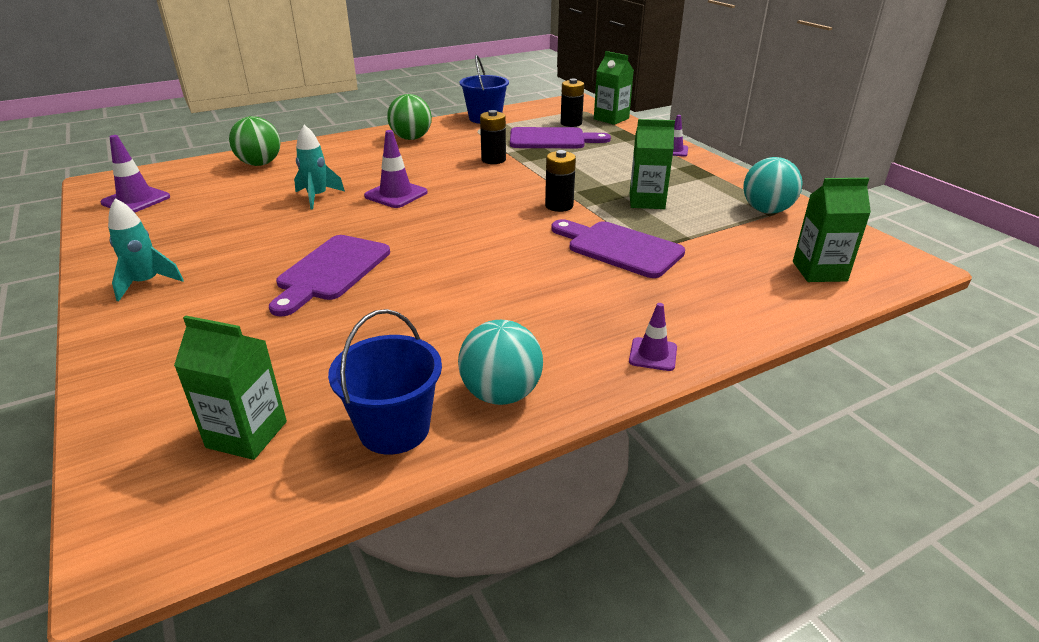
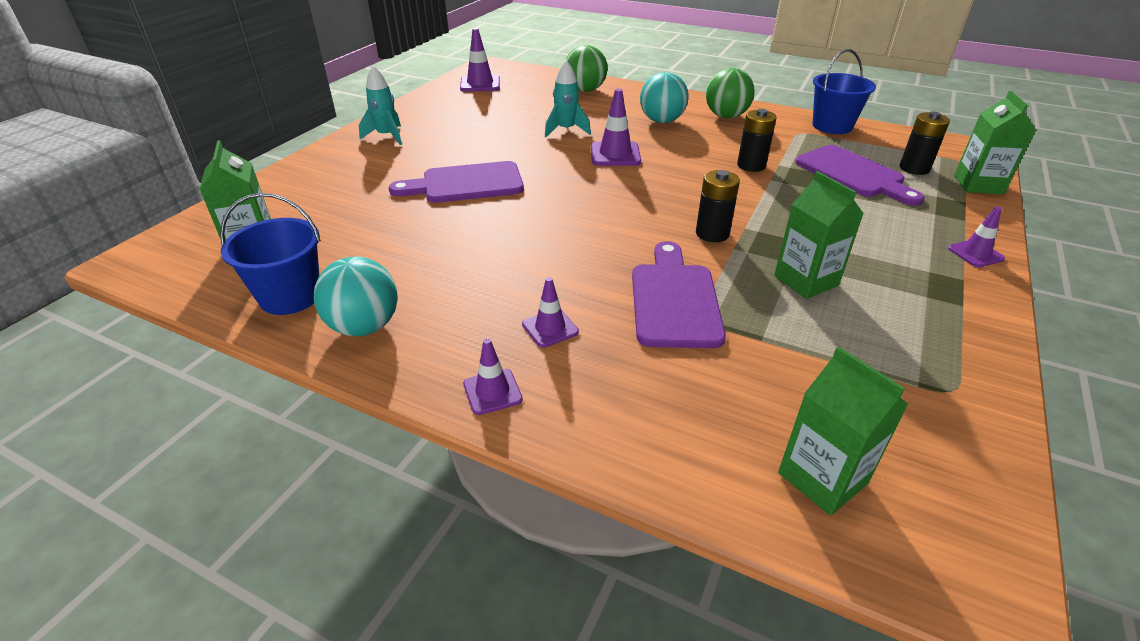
camera: 55 degrees right, 5 degrees up
turquoise ball [743,157,803,214] -> turquoise ball moved to [640,72,689,123]
none -> purple traffic cone [522,277,579,348]

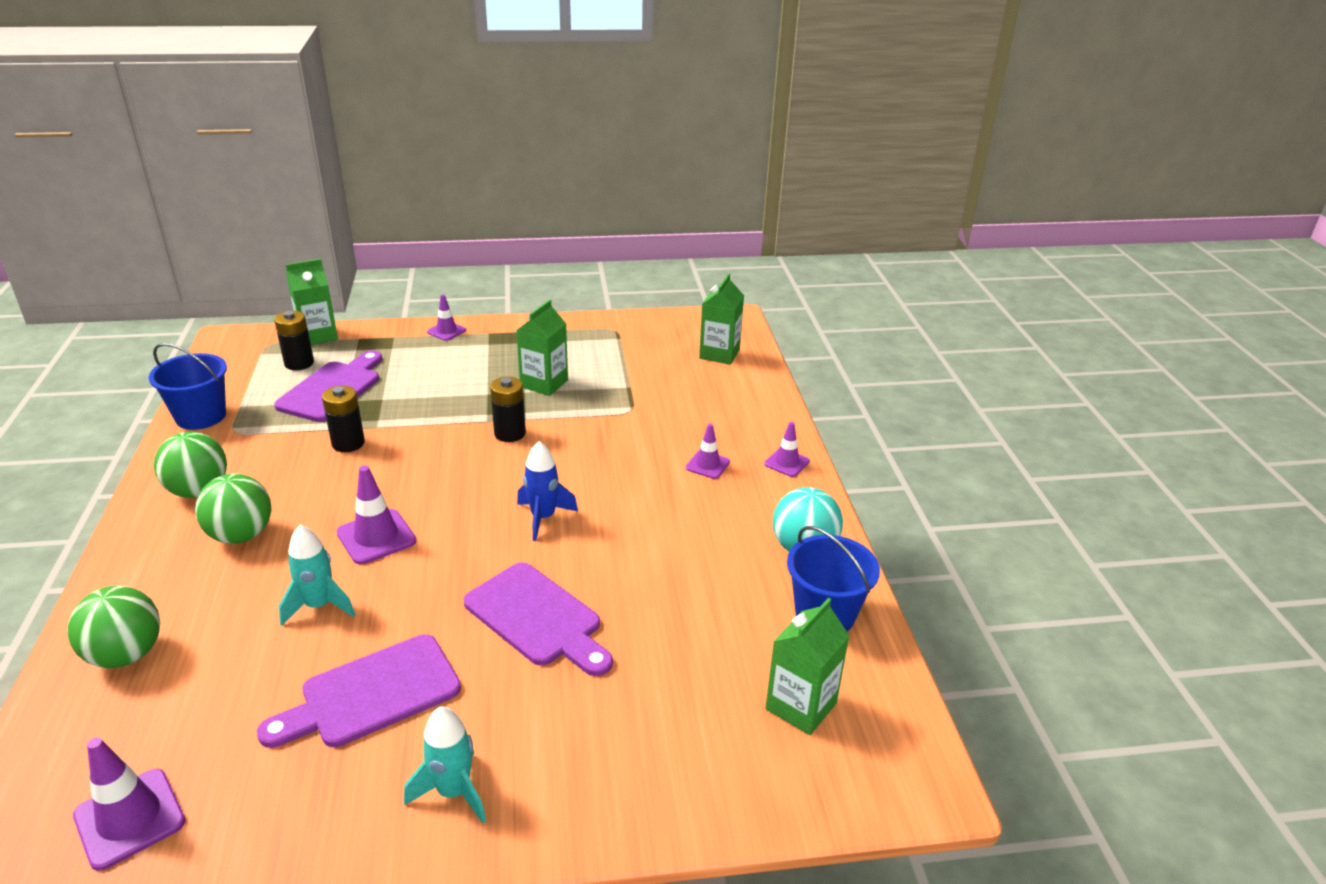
camera: 125 degrees left, 5 degrees down
purple cutting board [632,241,726,348] -> purple cutting board moved to [257,634,461,748]
turquoise ball [640,72,689,123] -> green ball [195,474,271,544]
none -> blue rocket [517,441,578,541]

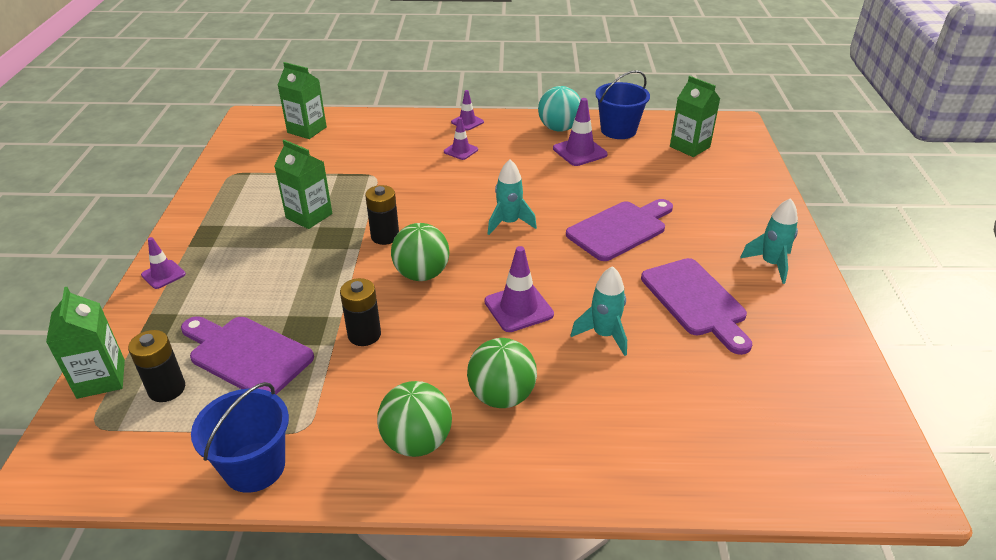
camera: 80 degrees left, 5 degrees up
green ball [68,586,160,668] -> green ball moved to [391,223,450,281]
purple traffic cone [73,738,185,871] -> purple traffic cone moved to [553,98,608,166]
blue rocket [517,441,578,541] -> turquoise rocket [488,159,537,235]

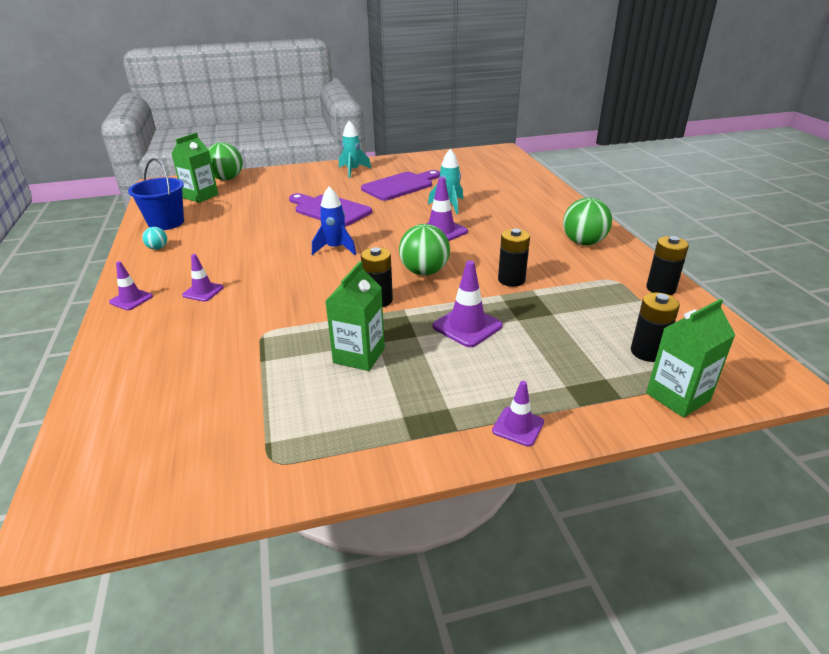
camera: 105 degrees left, 5 degrees down
purple cutting board [181,316,314,394] -> none
blue bucket [191,382,289,493] -> black battery [647,236,689,295]
green carton [278,62,327,139] -> none
green ball [467,338,537,408] -> green ball moved to [208,142,243,180]
turquoise rocket [488,159,537,235] -> blue rocket [312,186,356,255]
turquoise ball [538,86,581,132] -> turquoise ball [142,227,167,250], size x0.49
purple traffic cone [553,98,608,166] -> purple traffic cone moved to [433,260,503,347]

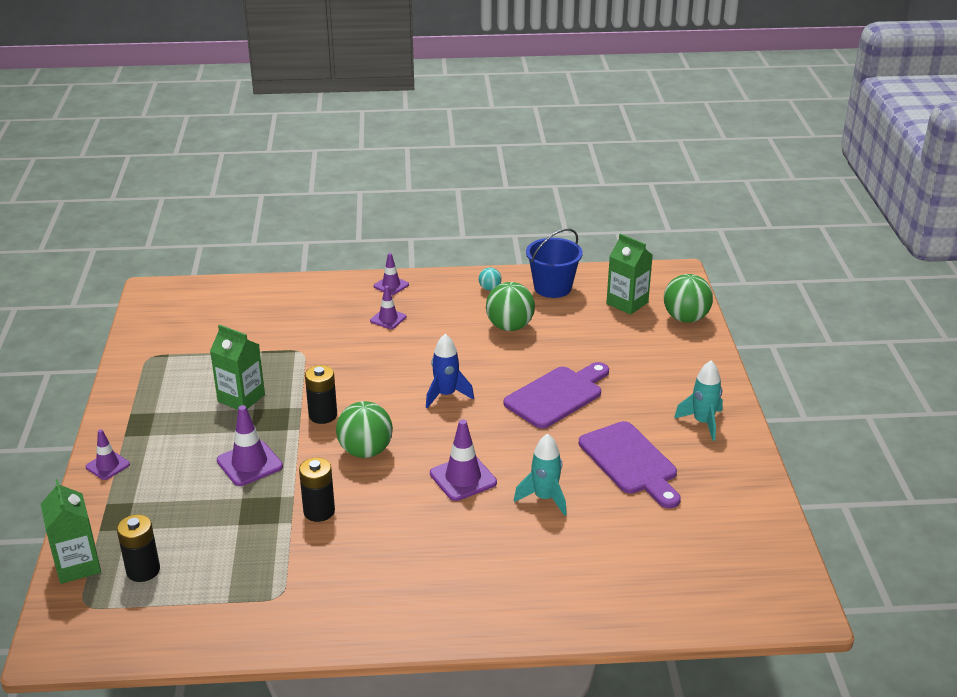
camera: 100 degrees right, 0 degrees up
green ball [563,197,612,245] -> green ball moved to [486,282,535,331]
black battery [647,236,689,295] -> none

